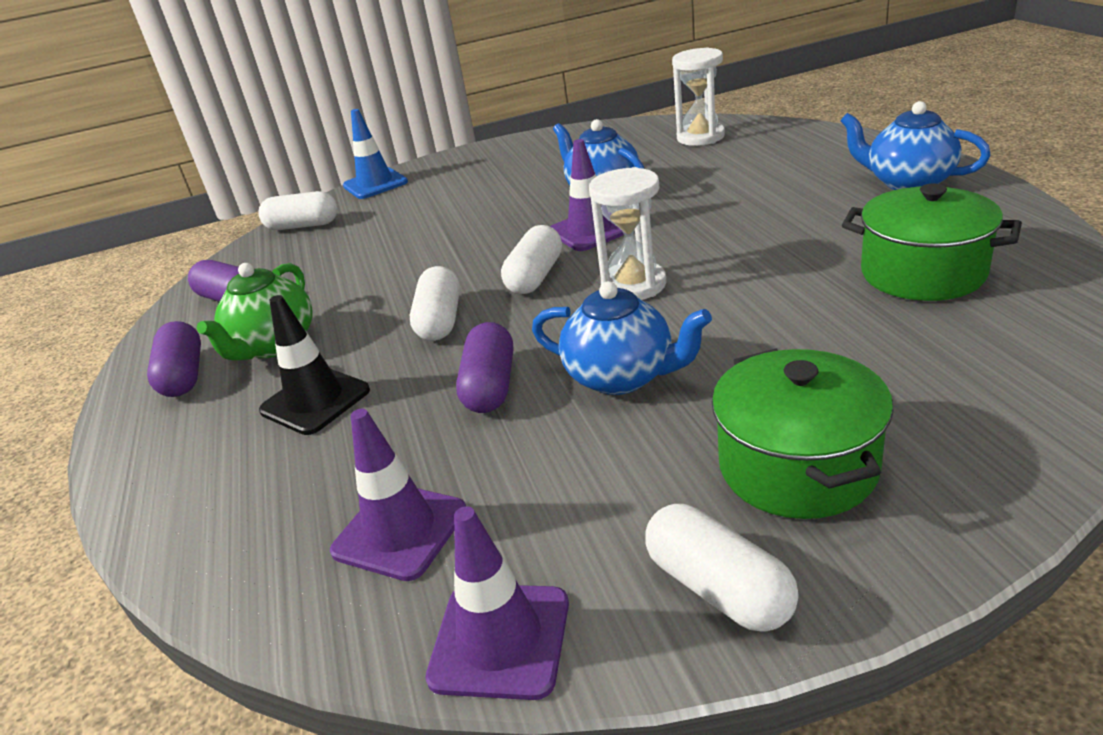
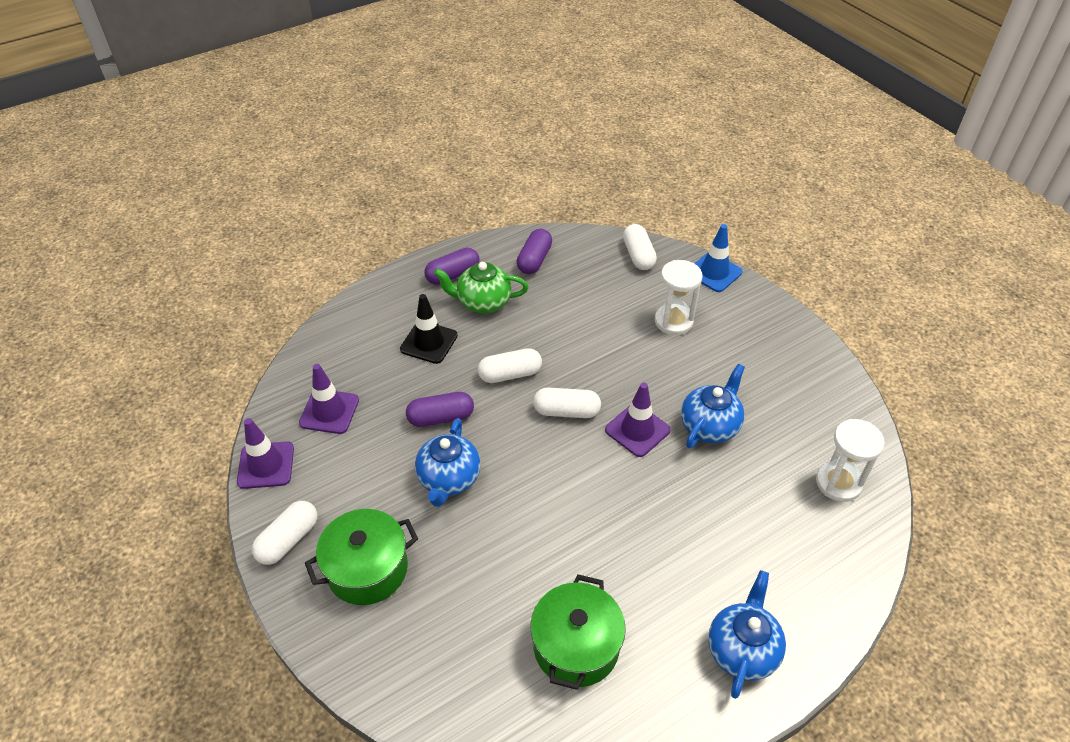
camera: 70 degrees right, 15 degrees up
white hourglass [589,167,667,300] -> white hourglass moved to [655,260,703,335]

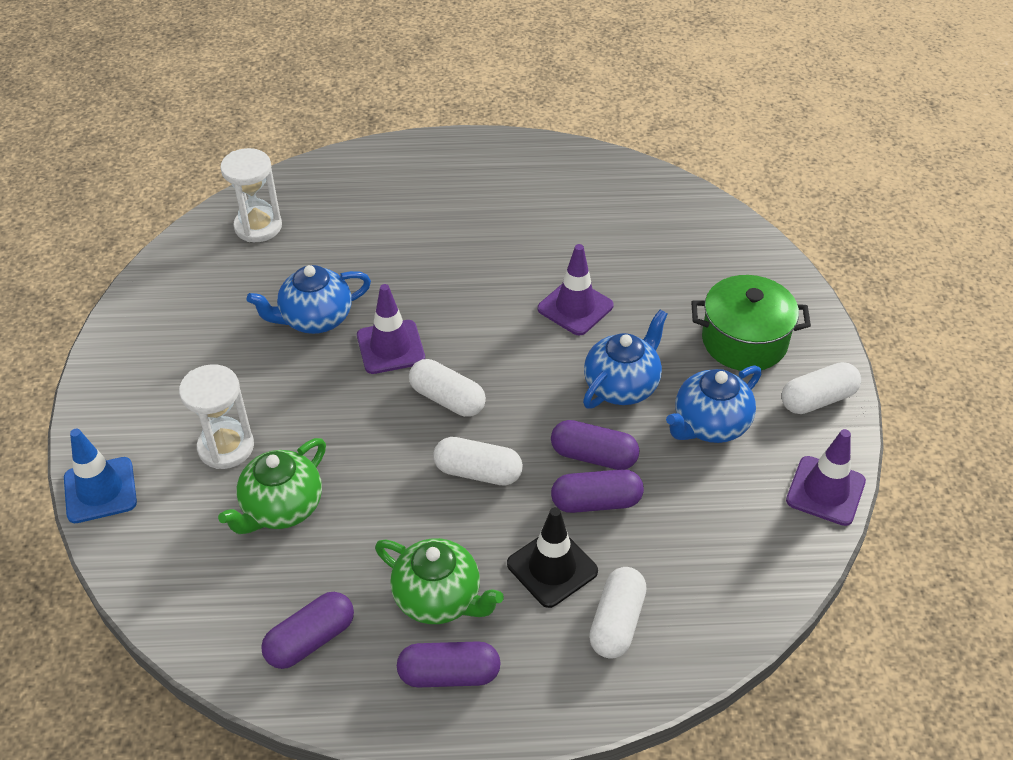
camera: 150 degrees left, 0 degrees up
purple traffic cone [299,364,359,434] -> purple traffic cone moved to [537,244,614,336]
green pot [530,574,626,690] -> none
white capsule [623,224,657,270] -> white capsule moved to [589,567,647,659]
blue teapot [708,570,786,699] -> blue teapot moved to [666,366,761,443]
none -> green teapot [218,438,326,534]
none -> purple capsule [551,469,644,513]

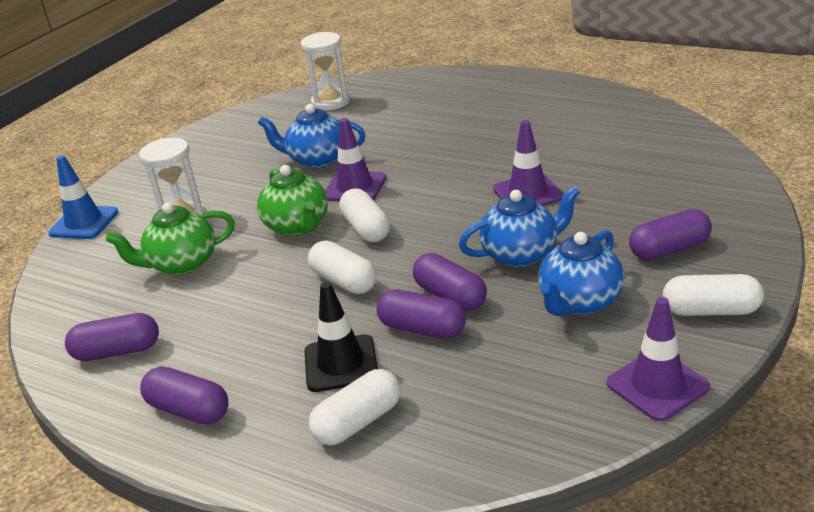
camera: 35 degrees right, 15 degrees down
green teapot [375,538,504,624] -> green teapot moved to [257,165,328,236]
blue teapot [666,366,761,443] -> blue teapot turned 45 degrees counterclockwise [538,230,624,316]
green pot [691,275,811,371] -> purple capsule [629,209,712,260]

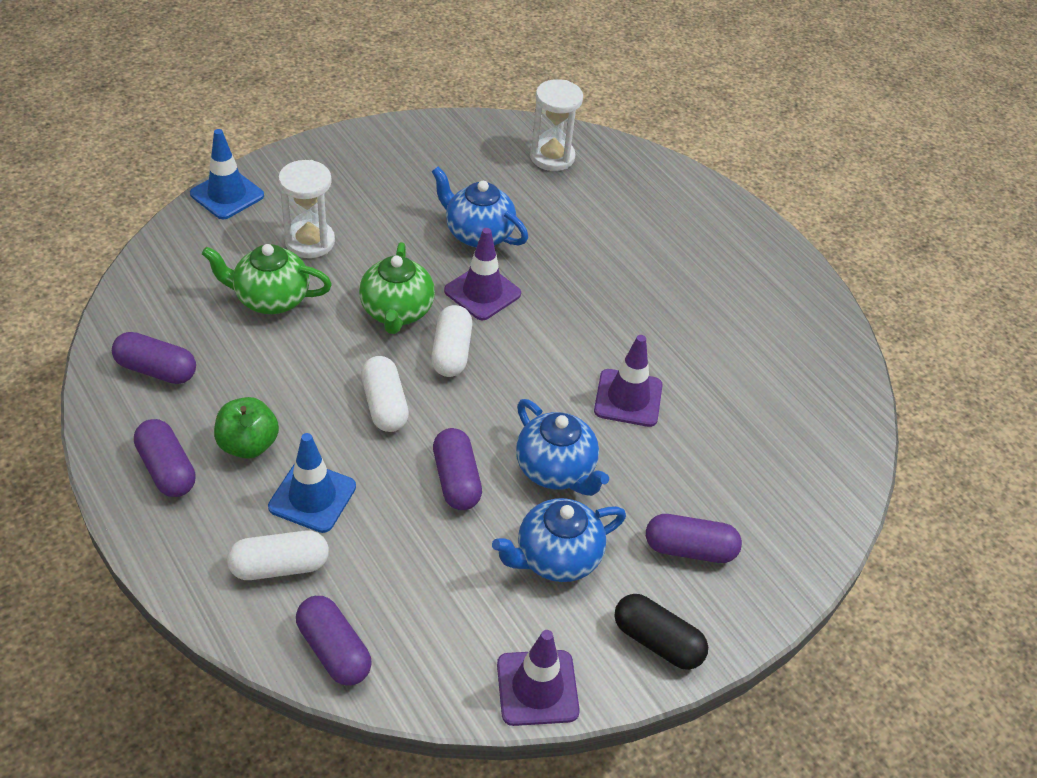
camera: 20 degrees right, 15 degrees up
black traffic cone [304,281,378,392] -> blue traffic cone [268,433,356,533]
purple capsule [377,290,466,339] -> purple capsule moved to [296,596,372,686]
blue teapot [459,186,580,267] -> blue teapot turned 45 degrees clockwise [516,399,609,496]
white capsule [663,274,764,316] -> black capsule [615,594,708,670]
none -> green apple [214,397,279,459]

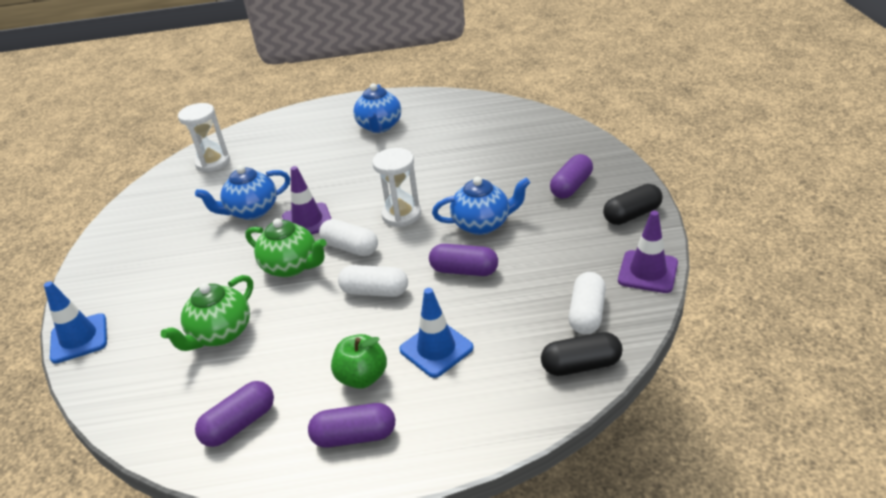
camera: 55 degrees left, 10 degrees down
white capsule [227,530,329,580] -> white capsule moved to [569,272,606,334]
white hourglass [278,160,335,258] -> white hourglass moved to [372,148,421,227]
purple capsule [296,596,372,686] -> black capsule [541,332,622,376]
blue teapot [492,498,626,582] -> blue teapot moved to [354,83,401,133]
purple traffic cone [594,335,663,427] -> none

